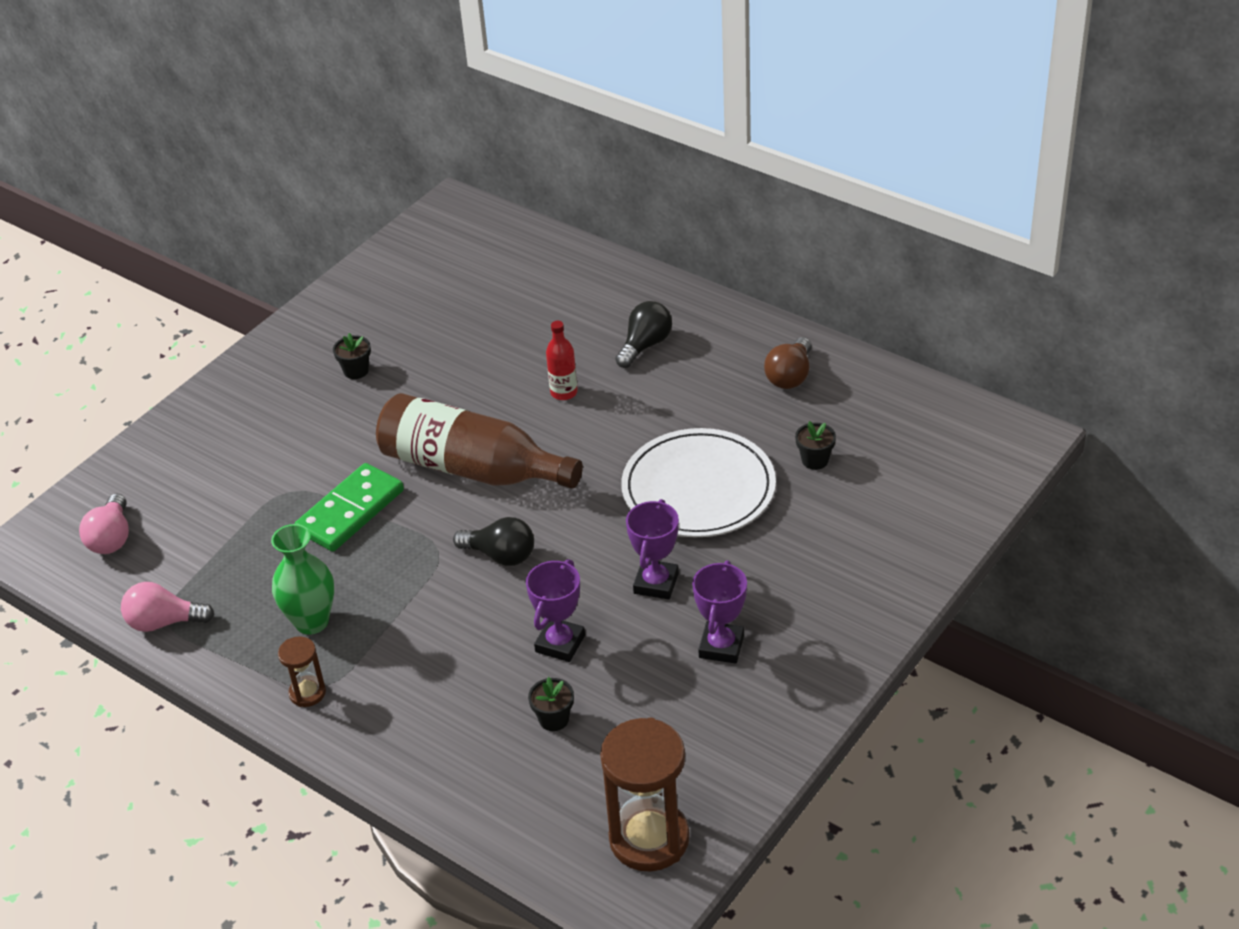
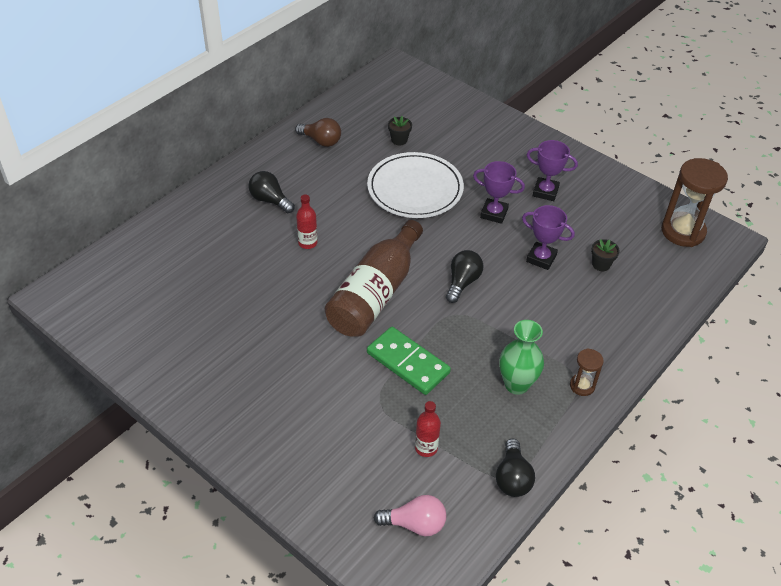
camera: 90 degrees left, 5 degrees up
pink light bulb [121,582,214,632] -> black light bulb [496,439,535,497]
black flower pot [333,333,371,379] -> none
none -> red bottle [415,401,441,457]

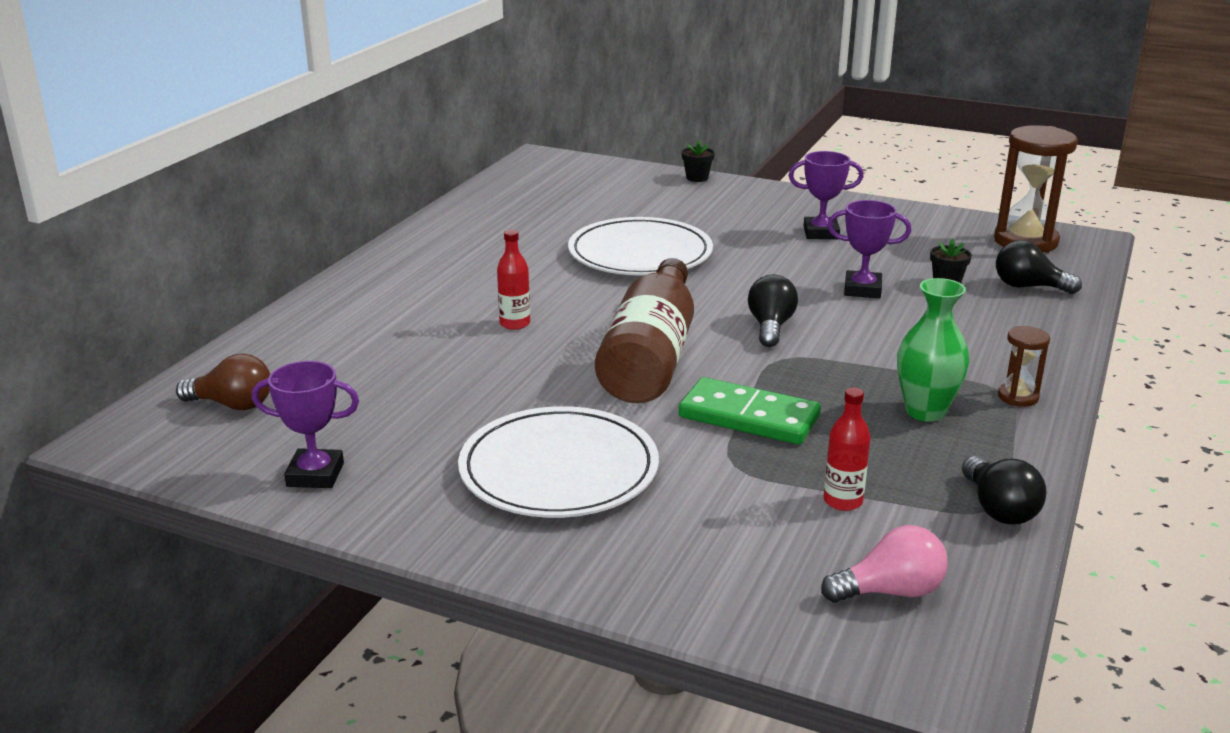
camera: 15 degrees left, 20 degrees down
black light bulb [248,171,295,213] -> black light bulb moved to [996,240,1082,294]
brown light bulb [295,118,341,147] -> brown light bulb moved to [176,354,270,410]
black flower pot [388,116,412,145] -> black flower pot moved to [682,140,715,182]
purple trophy [473,161,525,224] -> purple trophy moved to [252,361,359,488]
none -> white plate [458,406,659,518]

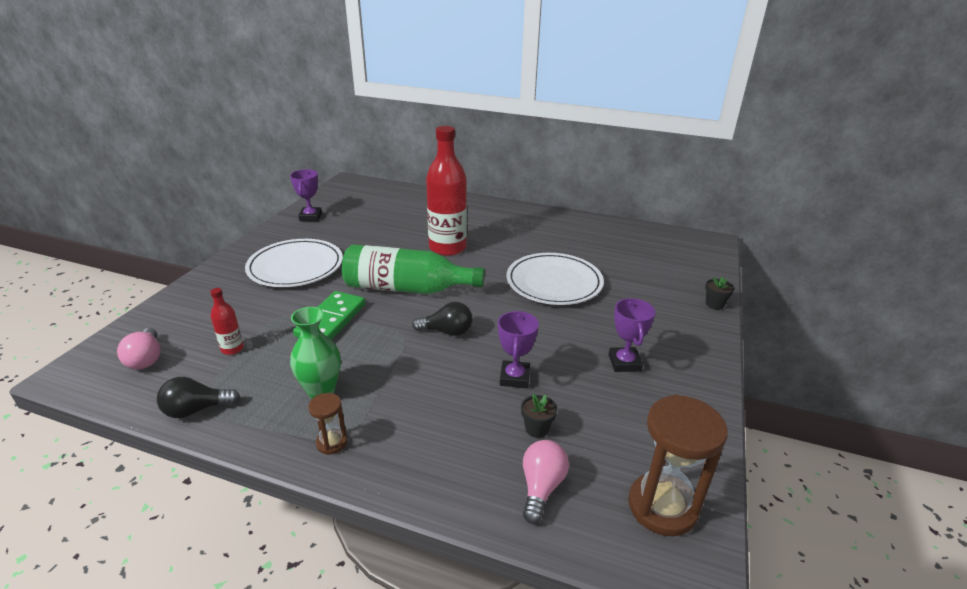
camera: 85 degrees right, 5 degrees up
brown light bulb [176,354,270,410] -> none
red bottle [497,230,530,330] -> red bottle [426,126,467,256], size x2.26
brown bottle [595,258,694,403] -> green bottle [342,244,485,294]
black light bulb [996,240,1082,294] -> pink light bulb [523,440,569,524]

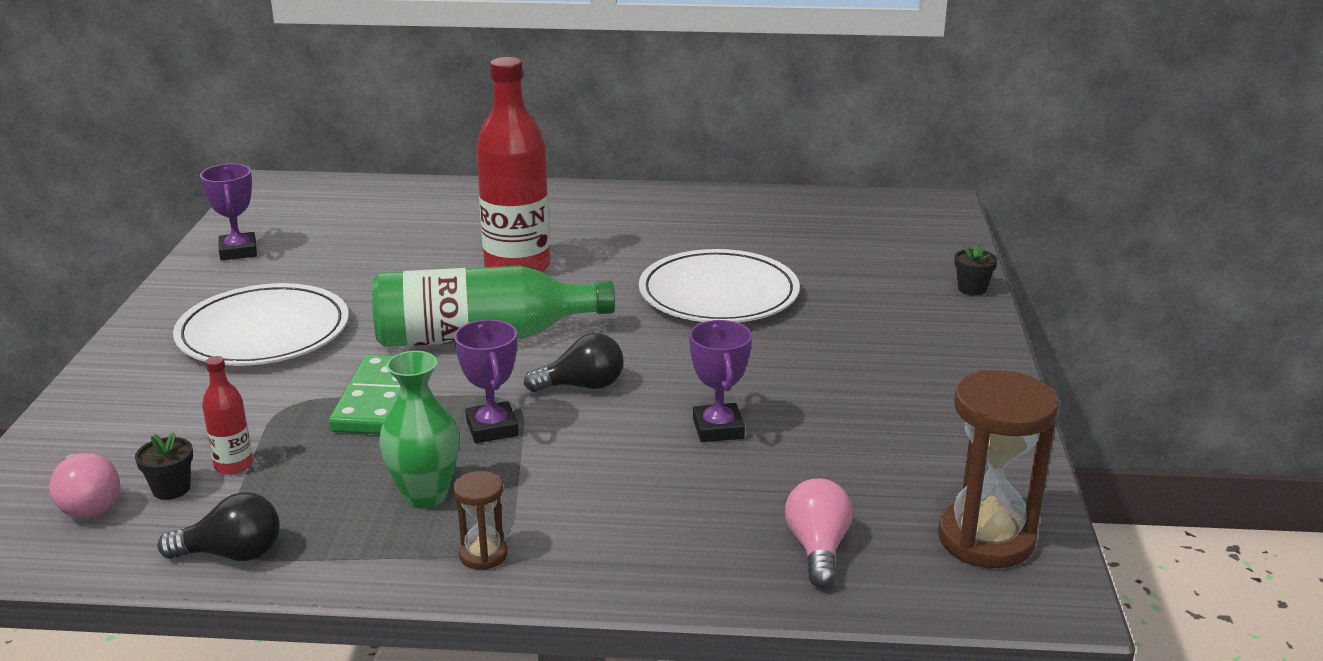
camera: 15 degrees left, 5 degrees down
black light bulb [157,377,240,418] -> black light bulb turned 150 degrees counterclockwise [158,492,280,561]
black flower pot [521,394,557,438] -> black flower pot moved to [135,432,193,500]
purple trophy [609,298,655,372] -> purple trophy moved to [454,320,519,443]

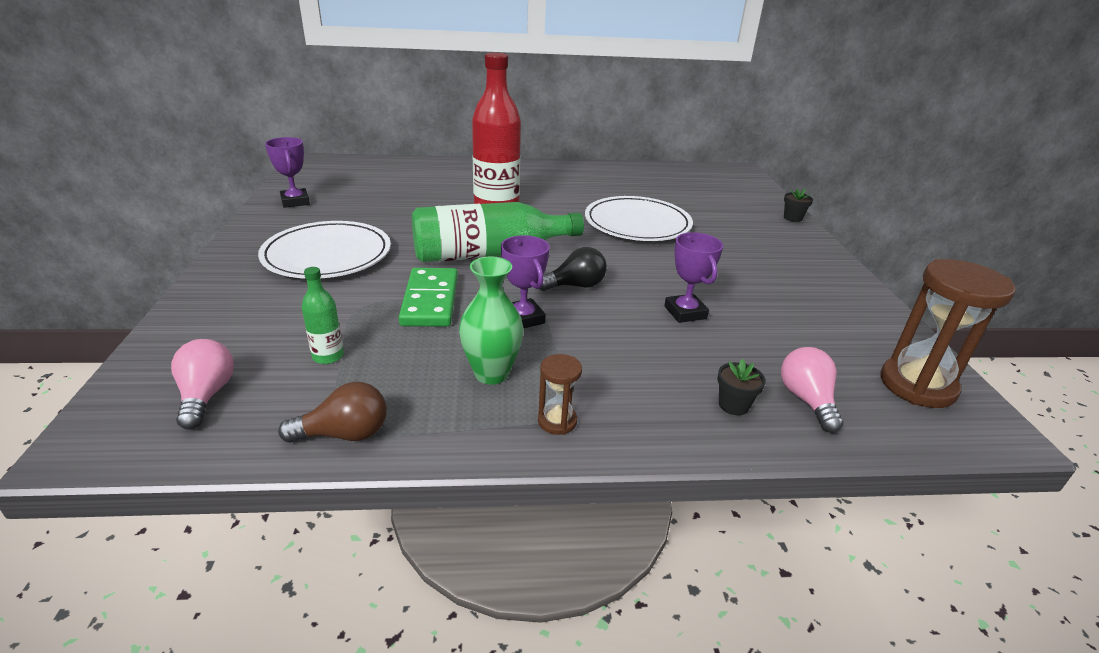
camera: 10 degrees left, 5 degrees up
pink light bulb [49,453,120,518] -> pink light bulb turned 150 degrees counterclockwise [171,339,234,430]
black flower pot [135,432,193,500] -> black flower pot moved to [717,359,766,415]
black light bulb [158,492,280,561] -> brown light bulb [278,382,387,443]
red bottle [202,356,253,475] -> green bottle [302,267,344,364]

